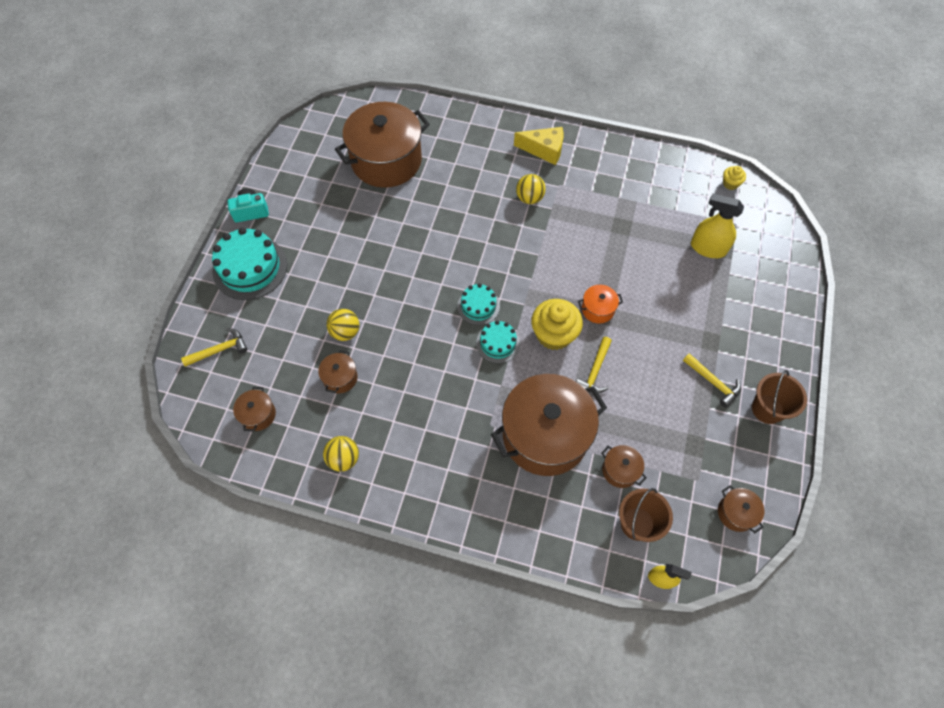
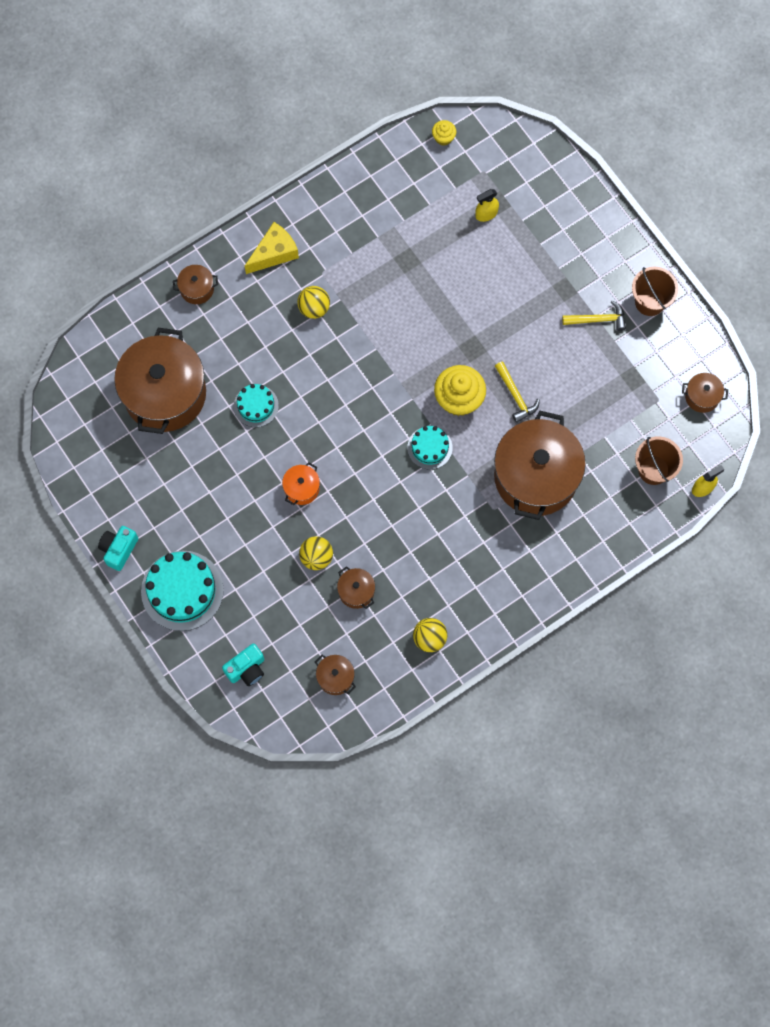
camera: 50 degrees left, 10 degrees up
yellow hammer [181,328,247,367] -> turquoise camera [222,644,264,686]
turquoise cake [457,283,500,325] -> turquoise cake moved to [234,384,279,427]
orange pot [578,285,623,323] -> orange pot moved to [282,462,320,505]
brown pot [601,445,647,488] -> brown pot moved to [173,265,218,304]
yellow spray bottle [691,193,744,258] -> yellow spray bottle [475,189,499,222], size x0.61

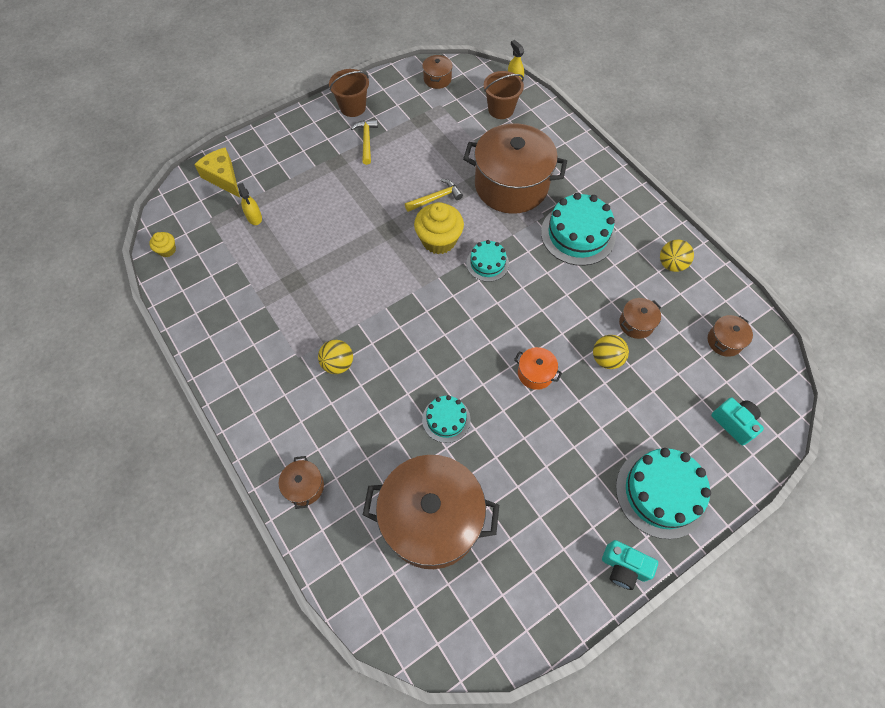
camera: 90 degrees left, 10 degrees down
yellow cheese [245,222,299,274] -> yellow cheese moved to [194,147,240,198]
none -> turquoise cake [541,192,616,266]

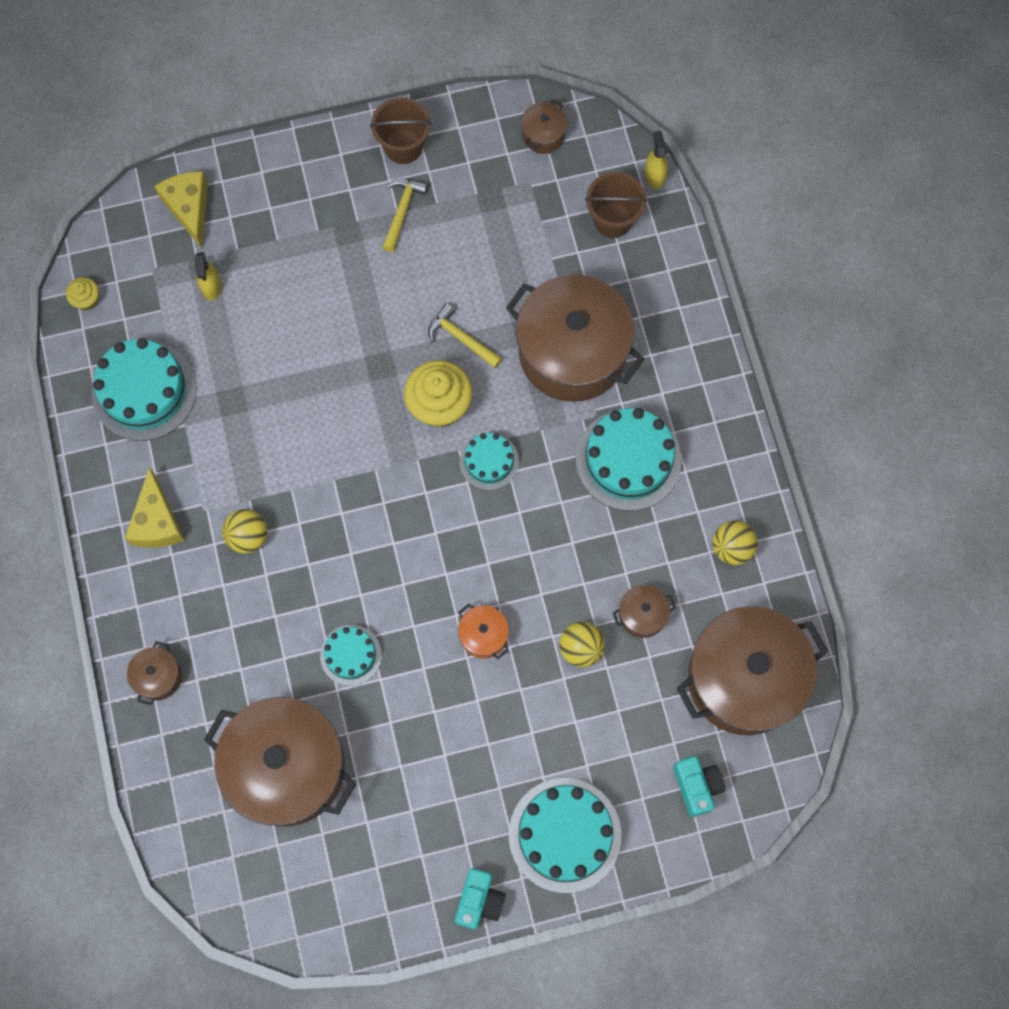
camera: 20 degrees right, 10 degrees up
yellow hammer [405,179,463,212] -> yellow hammer turned 135 degrees counterclockwise [428,303,503,368]
turquoise camera [602,540,658,590] -> turquoise camera turned 120 degrees counterclockwise [455,868,506,929]
brown pot [708,315,753,357] -> brown pot [676,606,828,735], size x2.39
none -> turquoise cake [92,338,197,441]
none -> yellow cheese [125,467,184,548]

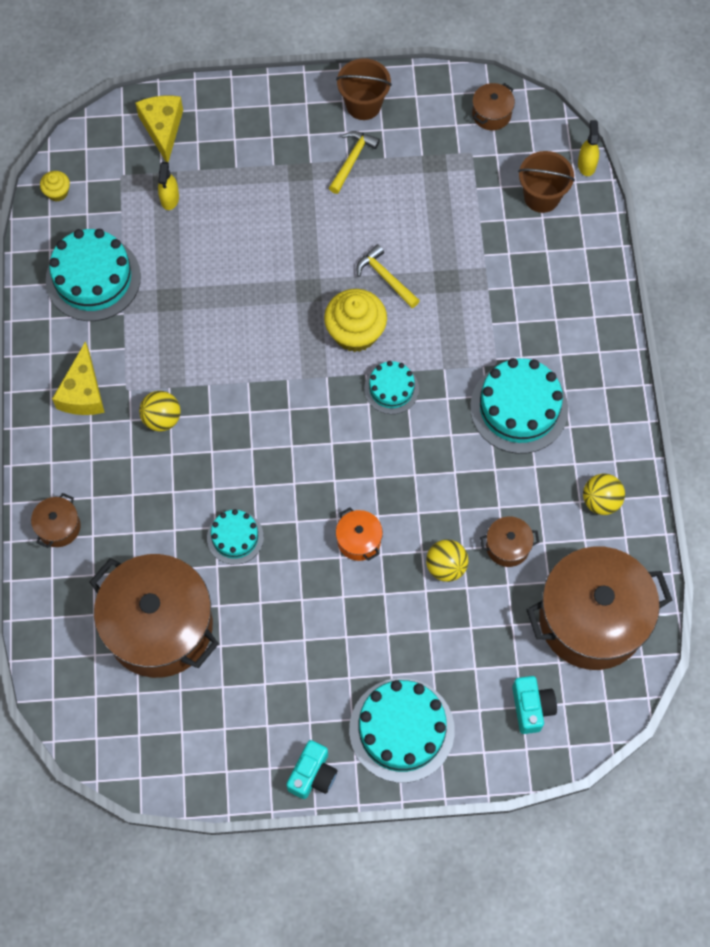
camera: 10 degrees right, 5 degrees down
brown pot [506,275,644,402] -> none

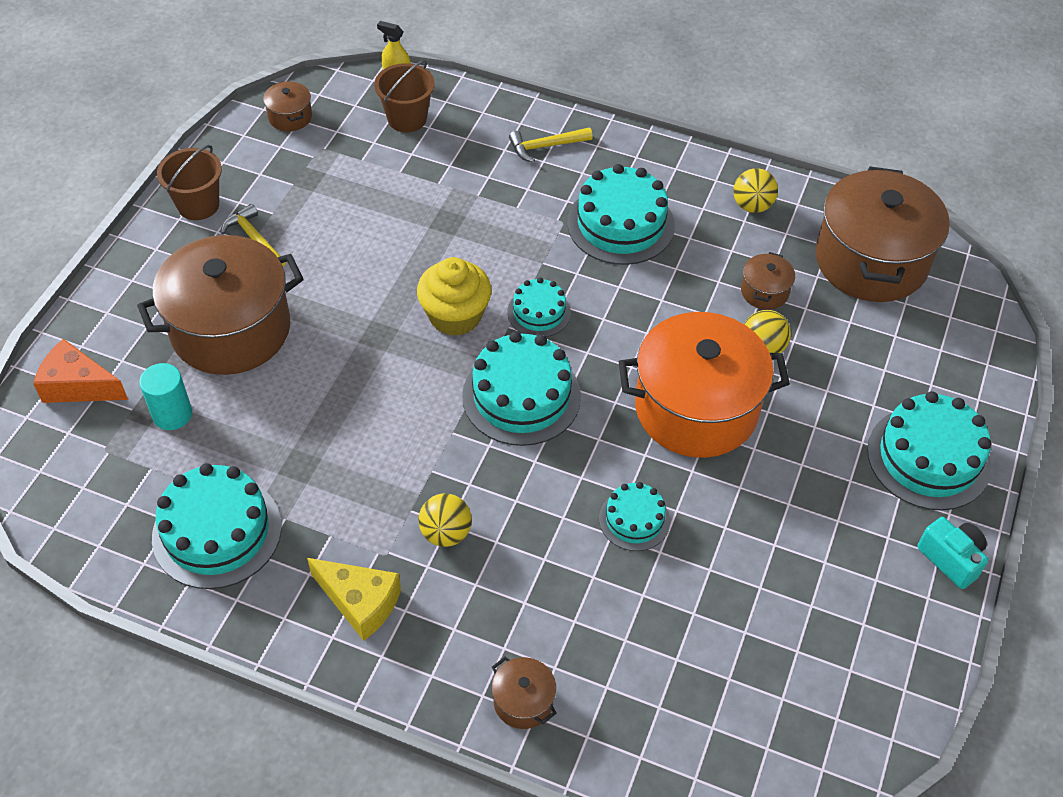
camera: 65 degrees left, 15 degrees down
yellow cupcake [40,171,70,202] -> none
brown pot [89,554,219,678] -> brown pot moved to [137,235,304,375]
yellow cheese [136,96,183,162] -> orange cheese [33,339,128,403]
yellow spray bottle [158,162,179,210] -> turquoise cylinder [139,363,192,430]
orange pot [336,507,383,561] -> orange pot [619,312,790,458], size x2.39
yellow hammer [356,244,420,308] -> yellow hammer moved to [509,128,593,162]
turquoise camera [512,676,557,734] -> none
none -> turquoise cake [462,331,581,446]

